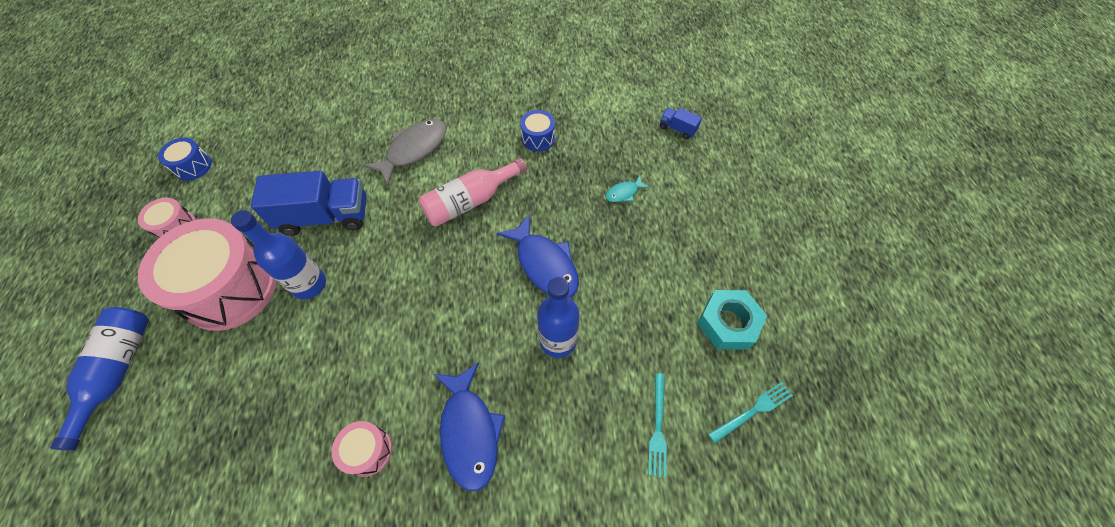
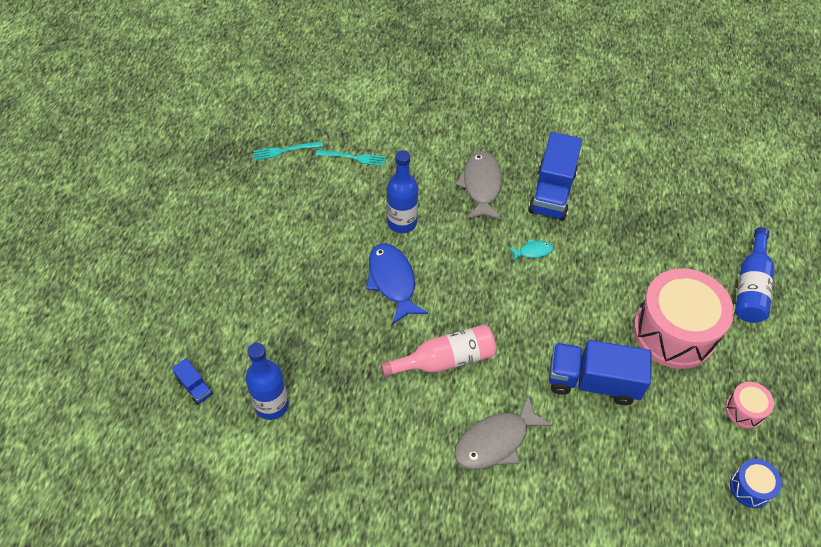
camera: 165 degrees left, 5 degrees down
blue bottle [231,210,326,299] -> blue bottle moved to [246,343,289,420]
pink drum [332,421,392,477] -> blue truck [528,132,582,221]
blue fish [433,362,505,491] -> grey fish [455,151,502,220]
blue drum [520,110,555,152] -> none
turquoise fish [605,175,650,202] -> turquoise fish moved to [509,239,553,261]
turquoise fork [648,373,667,478] -> turquoise fork turned 75 degrees clockwise [316,150,386,166]
turquoise nut [697,290,767,350] -> none

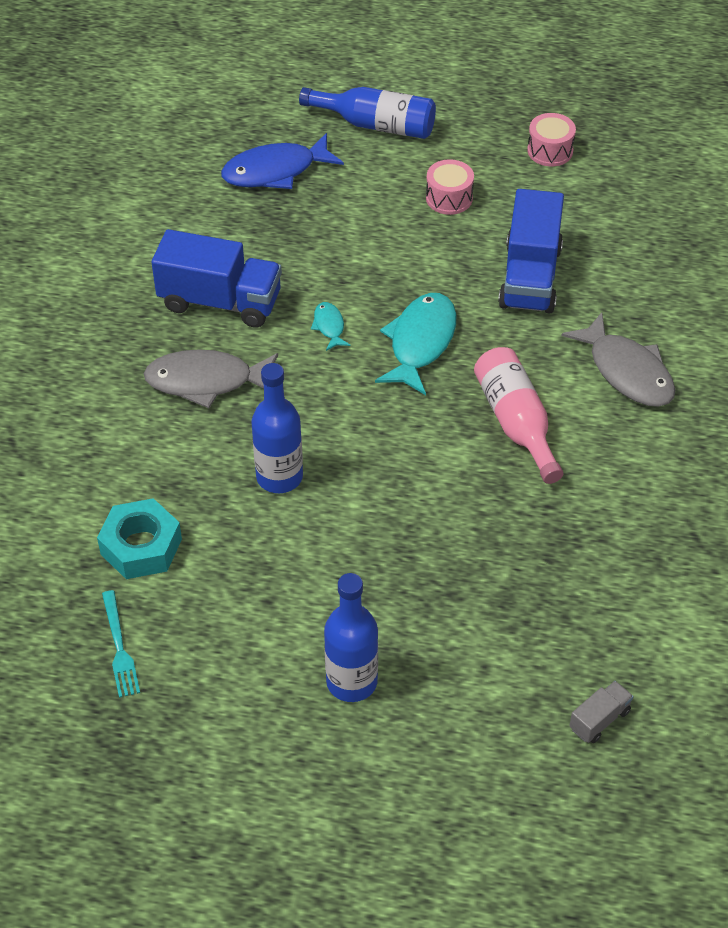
camera: 90 degrees left, 5 degrees down
blue truck [172,358,213,405] -> grey truck [569,681,634,743]
blue bottle [246,343,289,420] -> blue bottle moved to [324,573,378,702]
turquoise fork [316,150,386,166] -> turquoise nut [97,498,182,579]
blue fish [366,243,428,325] -> blue fish moved to [221,133,344,189]
pink drum [633,268,734,369] -> pink drum [426,159,474,215], size x0.45
blue drum [730,459,782,508] -> none
none -> turquoise fish [375,293,456,395]

